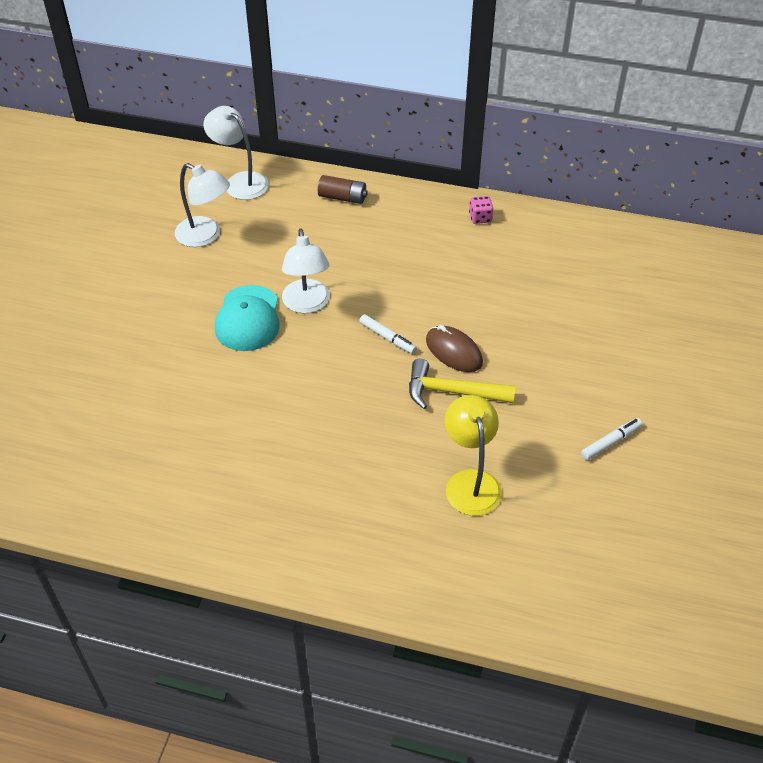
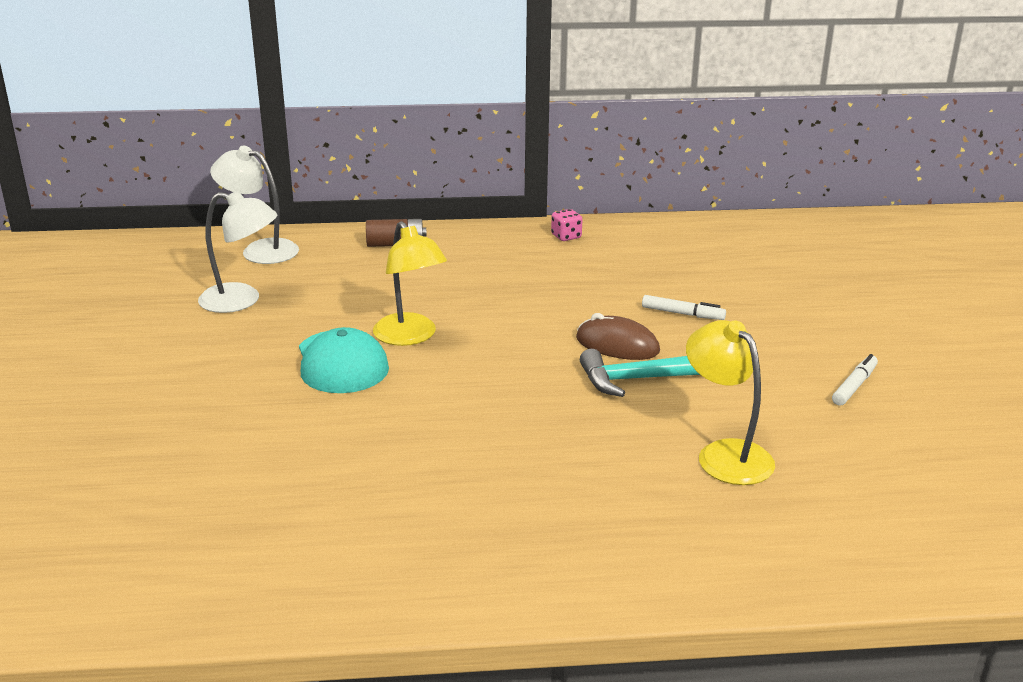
camera: 20 degrees left, 20 degrees down
white lamp [282,228,330,313] -> yellow lamp [373,221,447,346]
white marker [359,314,417,354] -> white marker moved to [642,295,726,320]
yellow hammer [409,359,516,409] -> turquoise hammer [580,349,700,397]

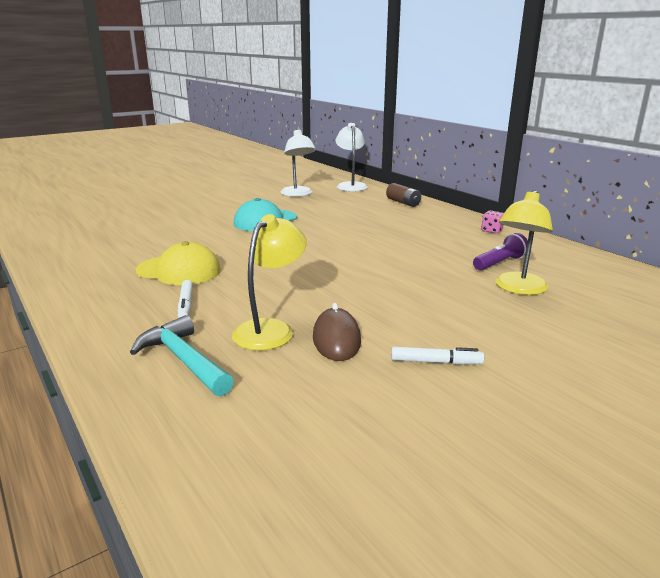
camera: 60 degrees right, 5 degrees down
yellow lamp [373,221,447,346] -> yellow lamp moved to [495,190,553,295]
brown mouse [576,313,660,360] -> brown mouse moved to [313,303,361,361]
turquoise hammer [580,349,700,397] -> turquoise hammer moved to [130,315,234,396]
white marker [642,295,726,320] -> white marker moved to [178,280,193,318]
none -> yellow cap [136,241,221,285]
none -> purple flashlight [473,233,528,270]

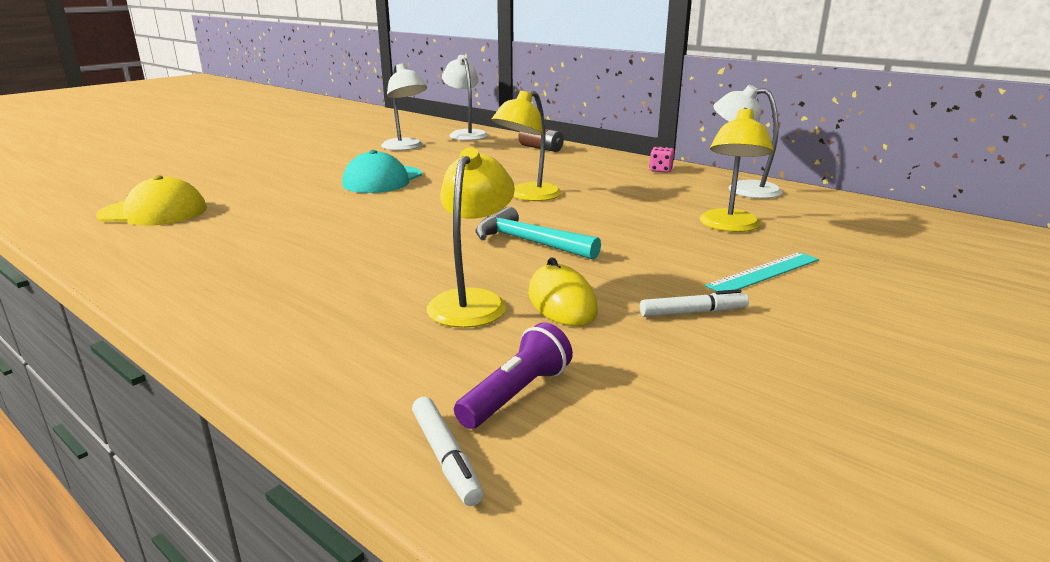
camera: 15 degrees left, 0 degrees up
turquoise hammer [130,315,234,396] -> turquoise hammer moved to [476,206,601,260]
yellow cap [136,241,221,285] -> yellow cap moved to [96,175,207,226]
white marker [178,280,193,318] -> white marker moved to [412,397,483,506]
brown mouse [313,303,361,361] -> yellow mouse [528,257,598,326]
purple flashlight [473,233,528,270] -> purple flashlight moved to [454,322,573,429]
none -> yellow lamp [491,91,562,201]
none -> turquoise ruler [705,252,819,291]
none -> white lamp [713,85,782,199]

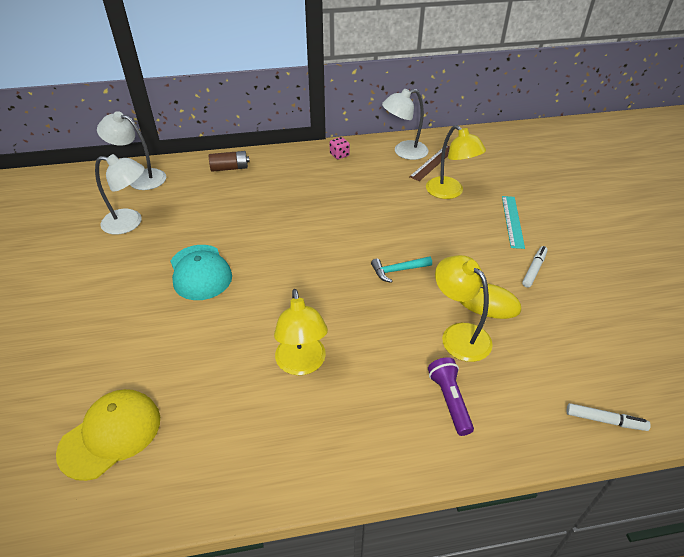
camera: 50 degrees left, 20 degrees up
purple flashlight [454,322,573,429] -> purple flashlight moved to [428,357,474,436]
turquoise hammer [476,206,601,260] -> turquoise hammer [371,256,432,283], size x0.66
yellow lamp [491,91,562,201] -> yellow lamp moved to [274,289,328,375]
none -> brown ruler [409,146,450,181]

